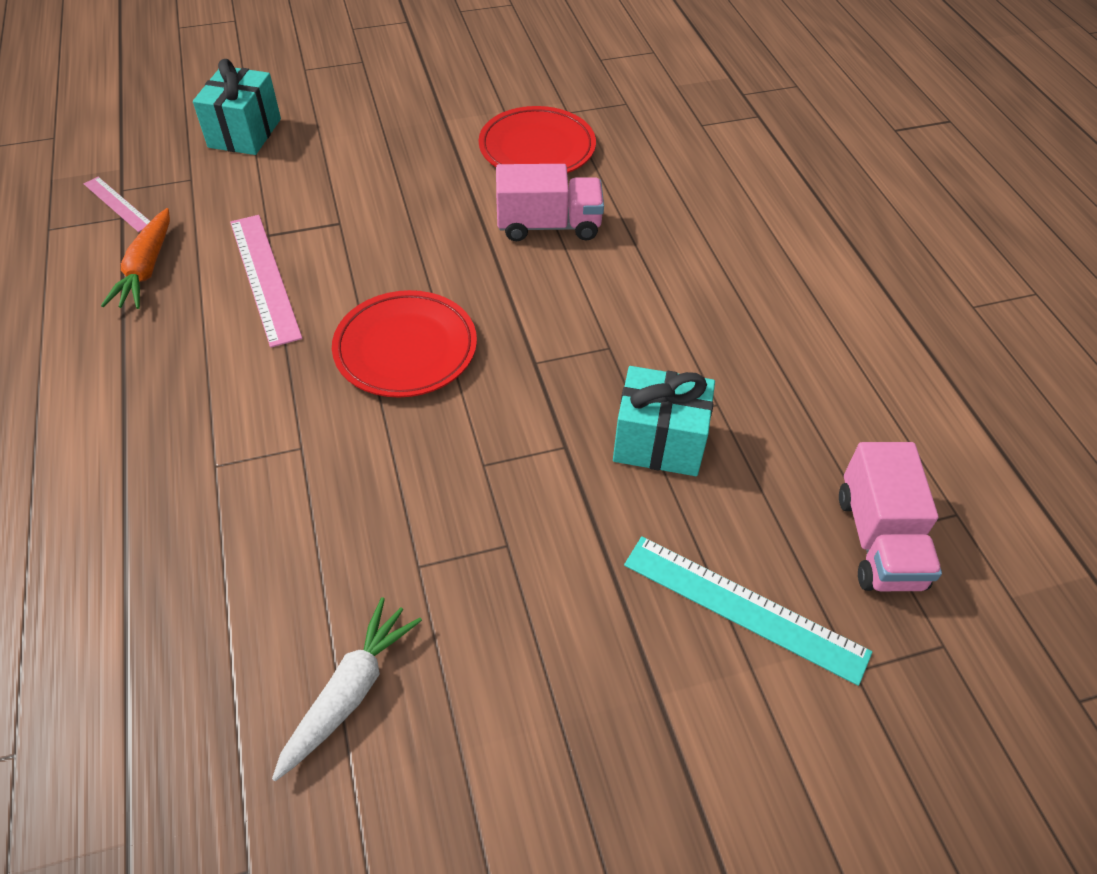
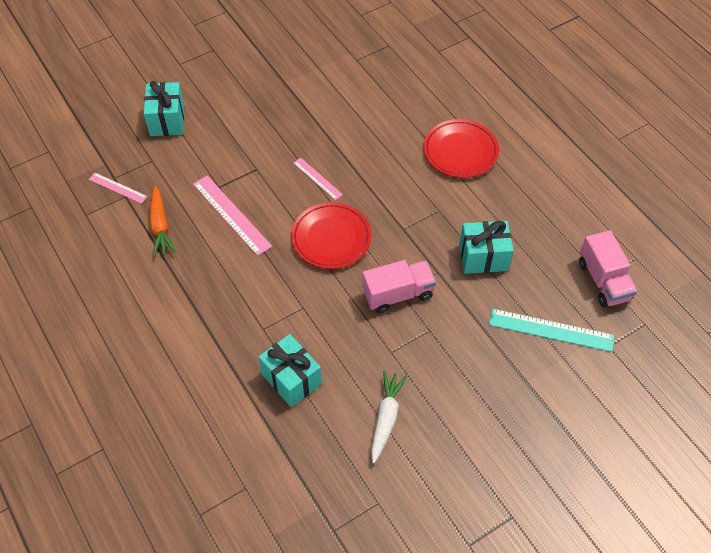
camera: 15 degrees left, 5 degrees up
red plate [478,106,596,173] -> red plate moved to [424,119,499,178]
pink truck [496,164,604,241] -> pink truck moved to [362,260,436,313]
none -> turquoise gift [259,334,322,407]
none -> pink ruler [293,158,343,200]

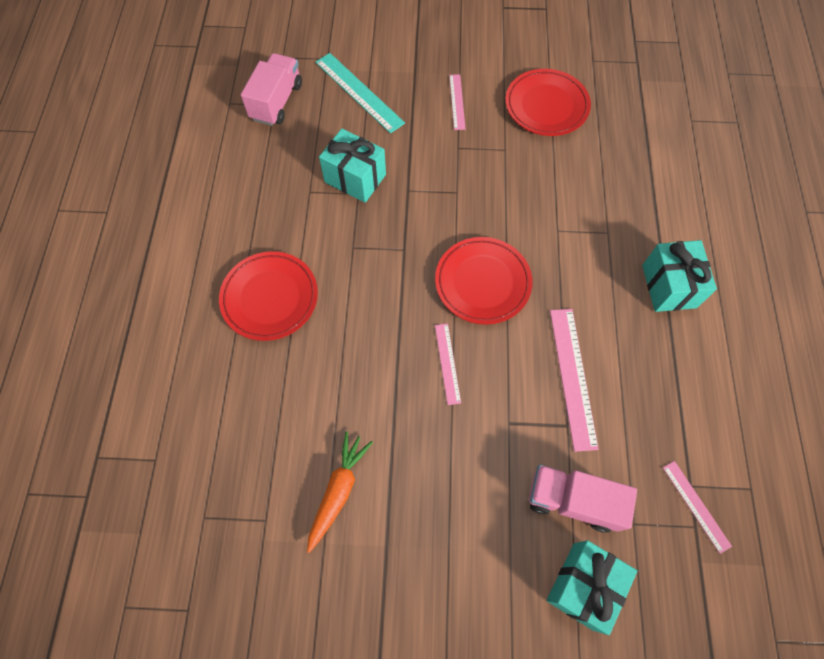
camera: 145 degrees left, 10 degrees up
orange carrot [149,185,176,257] -> orange carrot moved to [307,431,373,553]
turquoise gift [259,334,322,407] -> turquoise gift moved to [642,240,717,312]
pink truck [362,260,436,313] -> pink truck moved to [529,465,637,533]
white carrot [371,371,407,463] -> red plate [505,69,591,136]
none -> pink ruler [449,74,466,130]

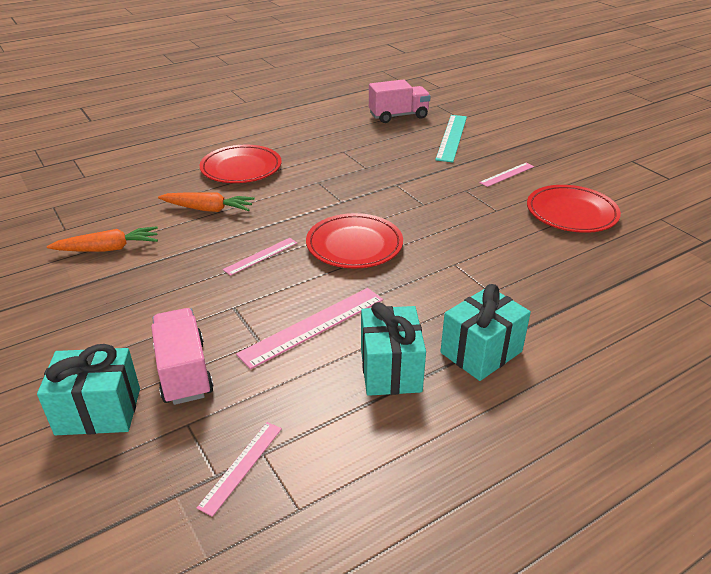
camera: 55 degrees right, 30 degrees down
turquoise gift [319,129,386,203] -> turquoise gift moved to [361,302,426,396]
none -> orange carrot [158,193,255,212]

